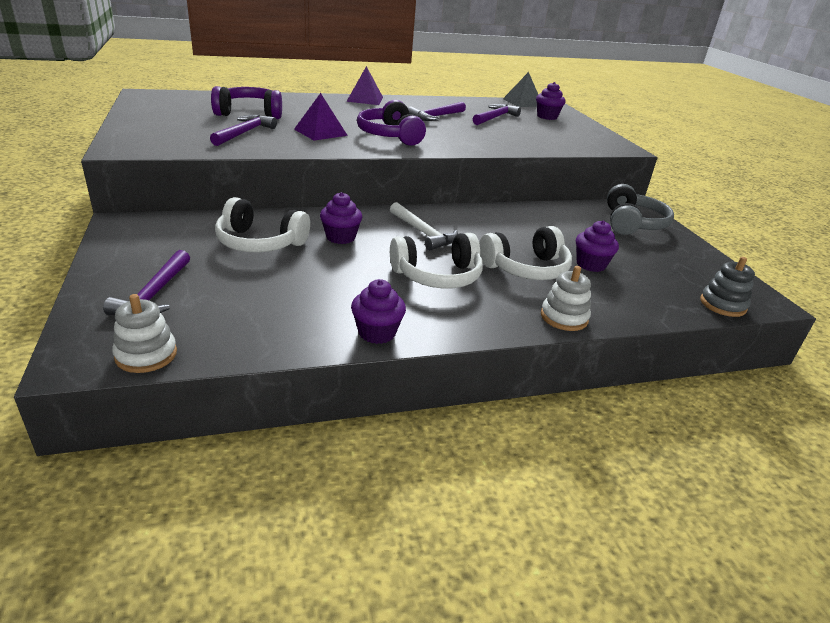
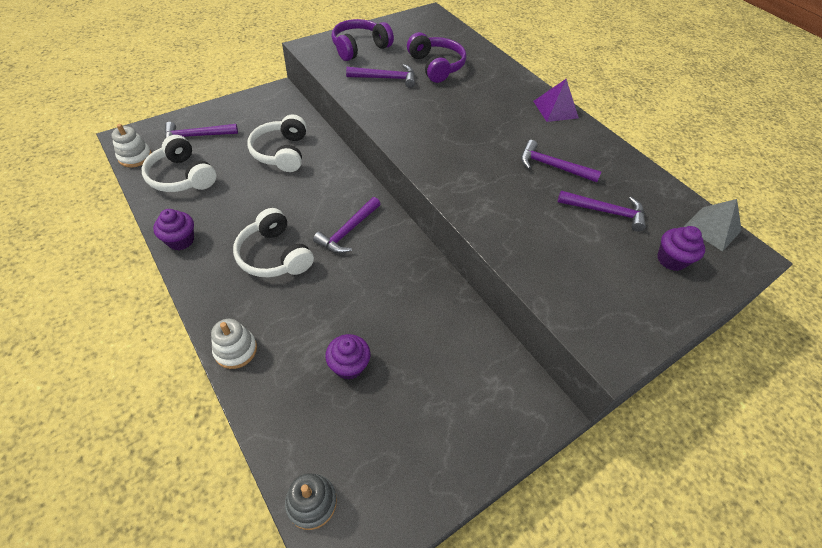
camera: 70 degrees right, 20 degrees up
purple pyramid [294,93,348,141] -> none
purple cupcake [320,192,362,244] -> none
purple headphones [357,100,426,146] -> purple headphones moved to [331,19,394,61]
white hammer [390,202,458,251] -> purple hammer [313,197,380,253]
white headphones [479,226,572,280] -> white headphones moved to [142,135,216,192]
grey headphones [607,184,674,235] -> none

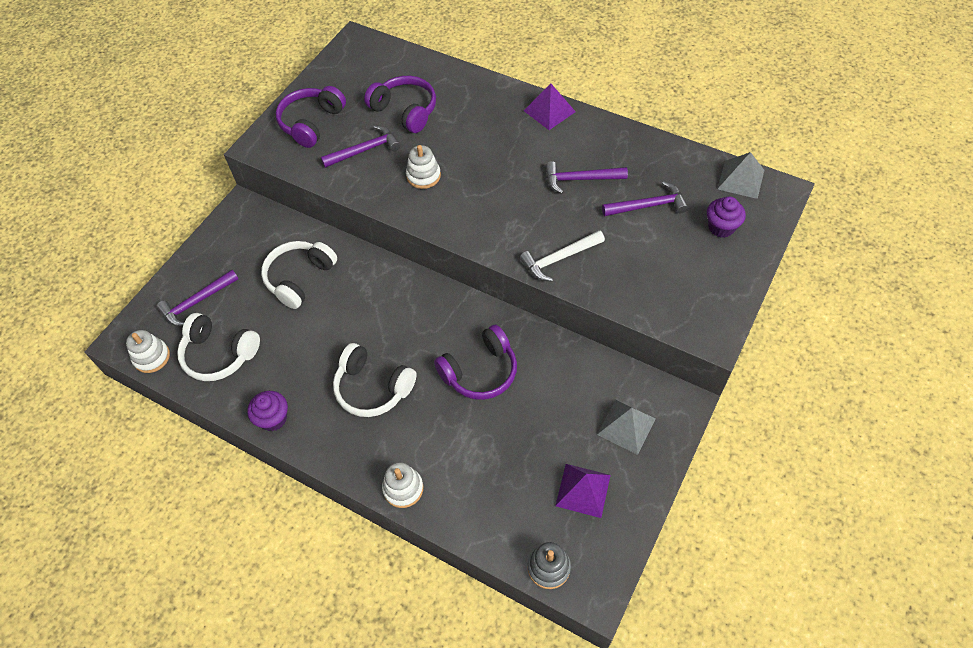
camera: 20 degrees left, 5 degrees up
white headphones [247,114,307,172] -> white headphones turned 60 degrees clockwise [261,241,337,309]
purple hammer [313,197,380,253] -> none
purple cupcake [325,334,371,380] -> none
none -> white stacking toy [406,145,441,189]
none -> purple headphones [434,325,517,400]
none -> white hammer [520,230,605,281]
none -> purple pyramid [555,464,611,518]
none -> grey pyramid [597,400,656,455]

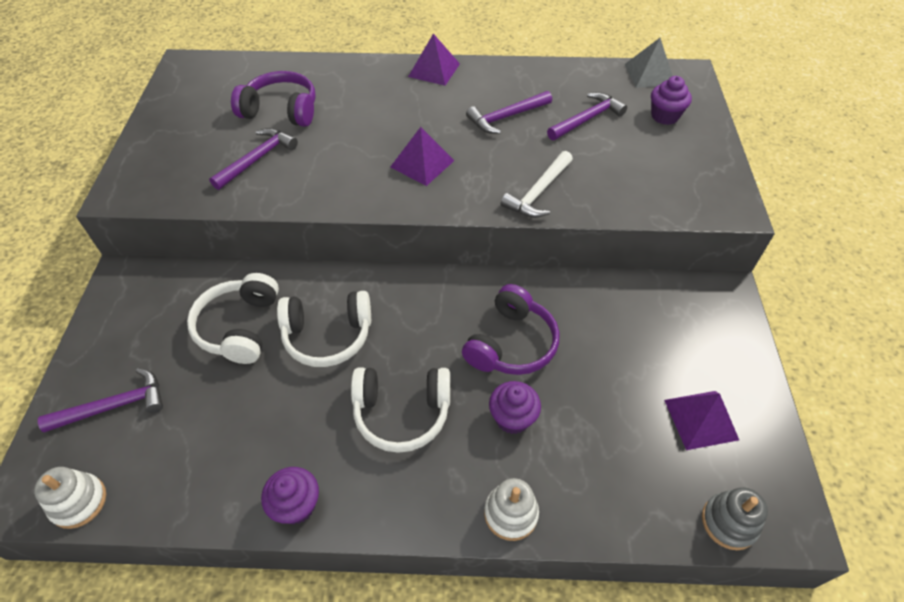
camera: 30 degrees left, 5 degrees down
purple hammer [156,270,238,326] -> purple hammer turned 135 degrees counterclockwise [38,368,163,432]
white headphones [177,313,260,381] -> white headphones moved to [277,291,371,367]
purple headphones [276,86,346,148] -> none
white stacking toy [406,145,441,189] -> none
grey pyramid [597,400,656,455] -> none
none -> purple pyramid [390,127,454,186]
none -> purple cupcake [489,381,541,434]

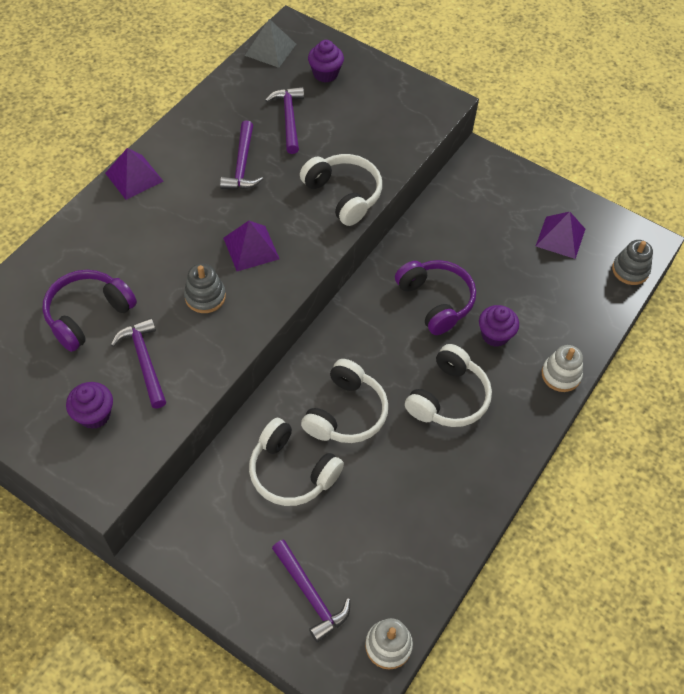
camera: 60 degrees left, 5 degrees up
purple hammer [38,368,163,432] -> purple hammer turned 135 degrees clockwise [272,540,350,643]
purple cupcake [261,467,319,524] -> purple cupcake moved to [66,382,113,429]
white hammer [501,151,573,218] -> white headphones [300,154,382,226]
none -> grey stacking toy [184,264,226,313]

